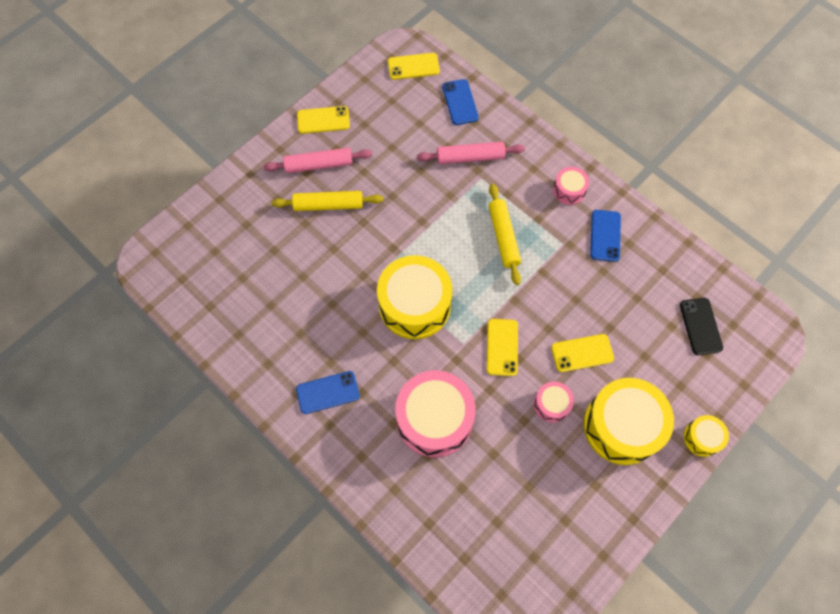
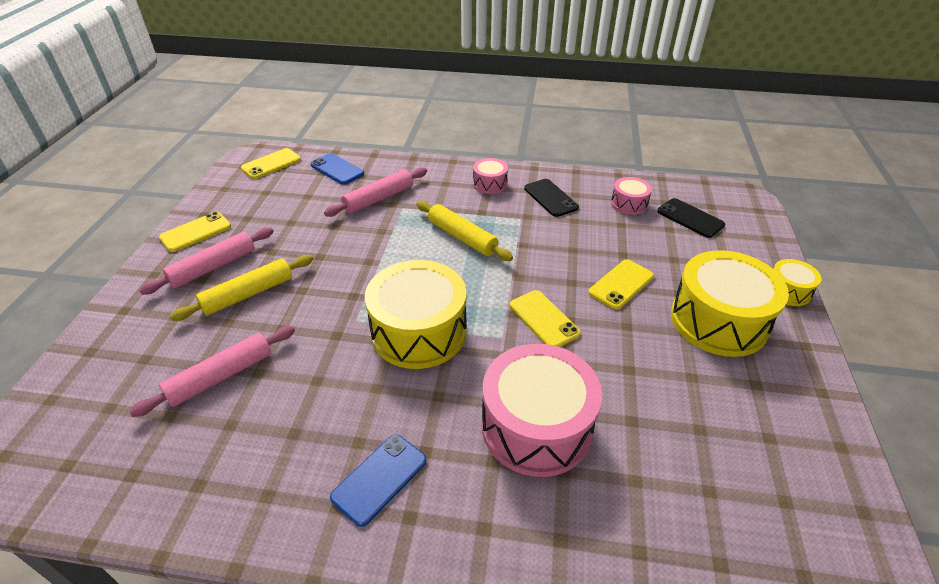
camera: 35 degrees left, 25 degrees down
pink drum [534,381,574,423] -> pink drum moved to [611,177,652,215]
blue phone [590,210,621,262] -> black phone [524,179,579,217]
none -> pink rolling pin [129,326,295,417]

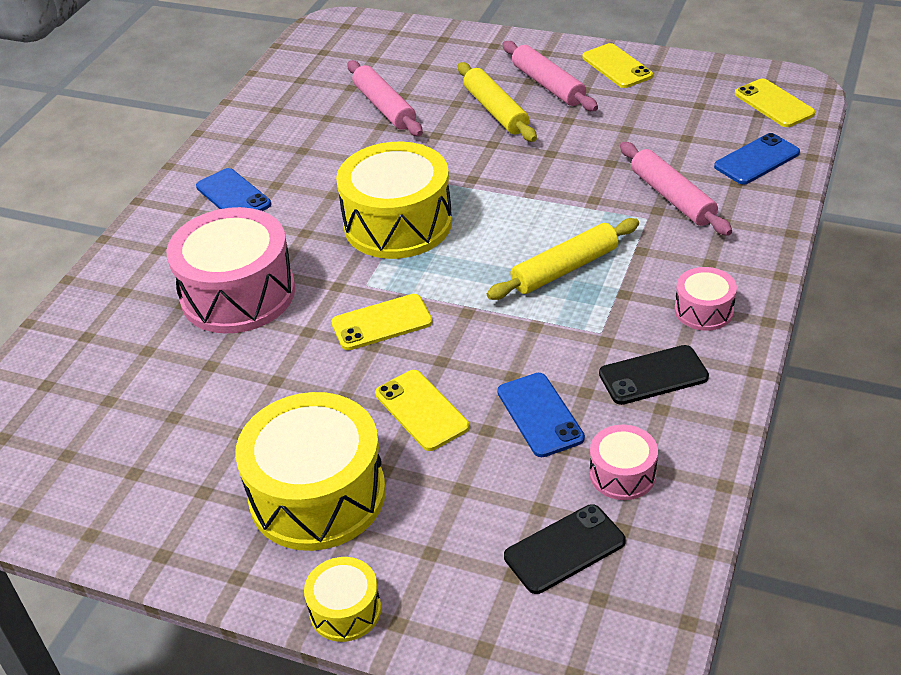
camera: 105 degrees right, 0 degrees up
none -> blue phone [497,373,585,457]

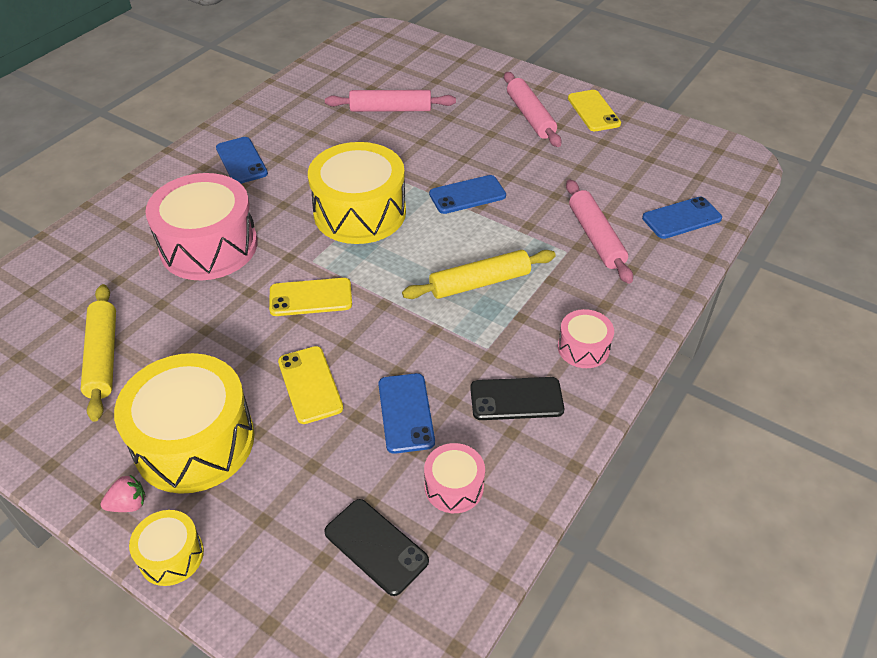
camera: 10 degrees right, 5 degrees up
pink rolling pin [347,60,423,136] -> pink rolling pin turned 75 degrees counterclockwise [325,90,456,112]
yellow rolling pin [458,62,537,142] -> yellow rolling pin moved to [81,284,116,422]
black phone [504,504,626,594] -> black phone turned 60 degrees clockwise [324,499,429,596]
yellow phone [735,79,815,127] -> none
none -> pink strawberry [101,474,145,512]
none -> blue phone [429,175,506,214]

